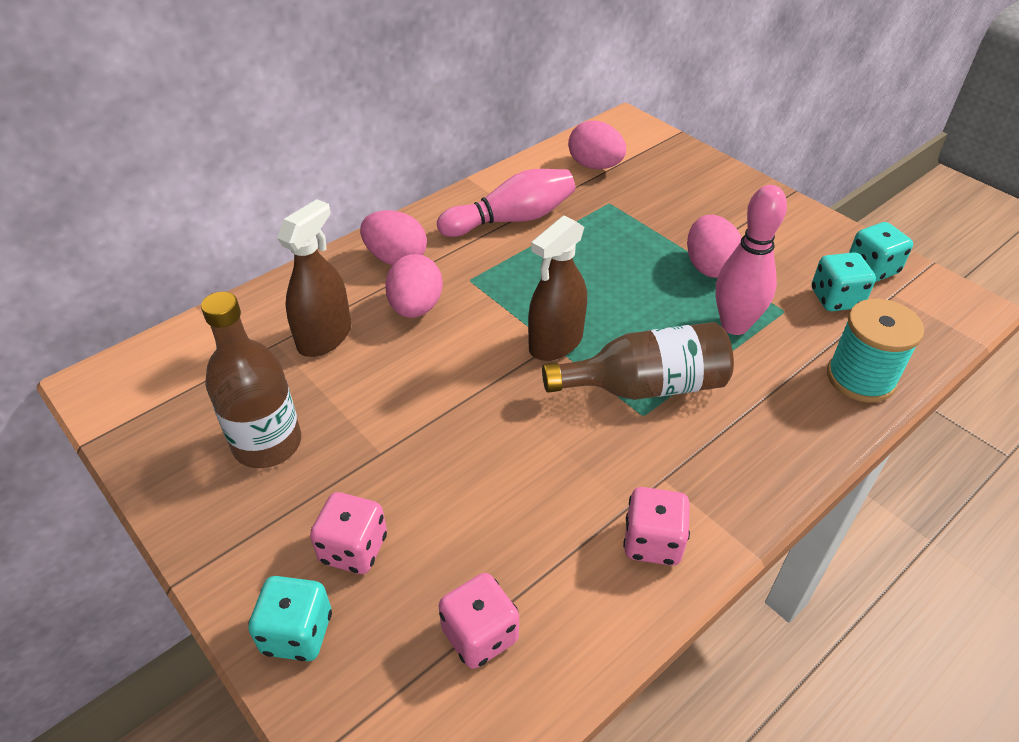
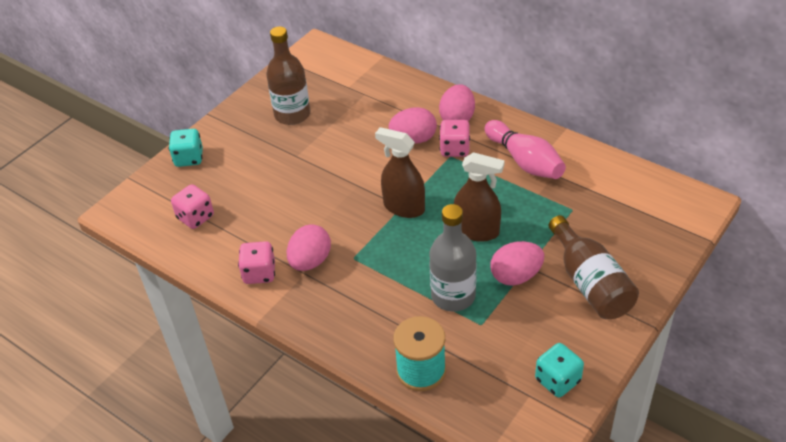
camera: 80 degrees right, 0 degrees up
brown spray bottle [277,199,351,357] -> brown spray bottle moved to [454,152,505,242]
pink dice [310,492,387,574] -> pink dice moved to [439,120,470,157]
brown bottle [542,322,734,400] -> brown bottle moved to [549,215,639,319]
pink egg [568,121,626,169] -> pink egg moved to [287,224,331,271]
pink bowling pin [715,185,787,335] -> grey bottle [429,204,477,312]
turquoise dice [812,252,876,311] -> none

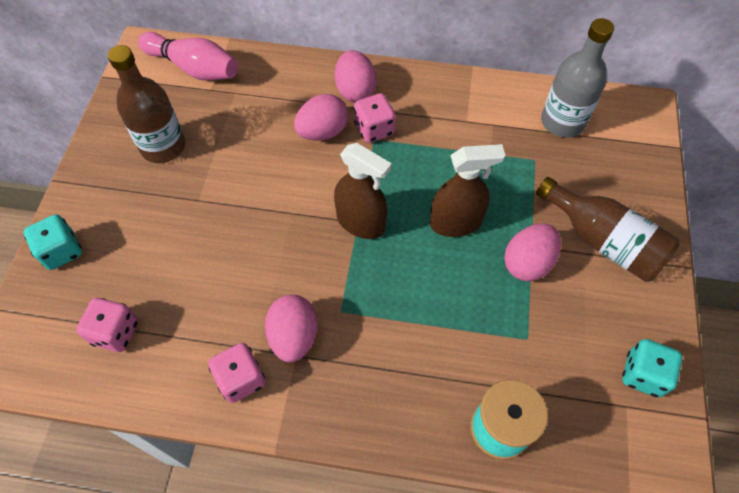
camera: 30 degrees left, 15 degrees up
brown spray bottle [375,127,425,218] -> brown spray bottle turned 150 degrees counterclockwise [334,143,392,239]
grey bottle [429,204,477,312] -> grey bottle moved to [541,18,614,138]
pink bowling pin [484,120,566,179] -> pink bowling pin moved to [138,32,238,81]

